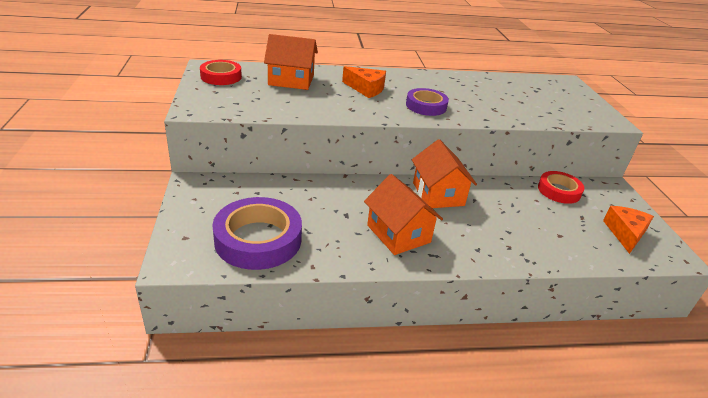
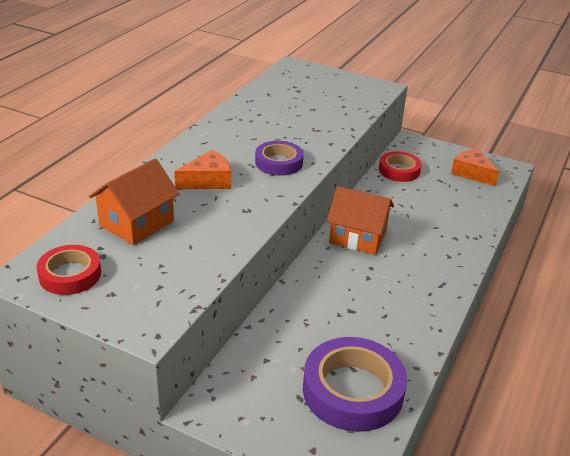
camera: 55 degrees left, 0 degrees up
orange house [364,174,443,255] -> none

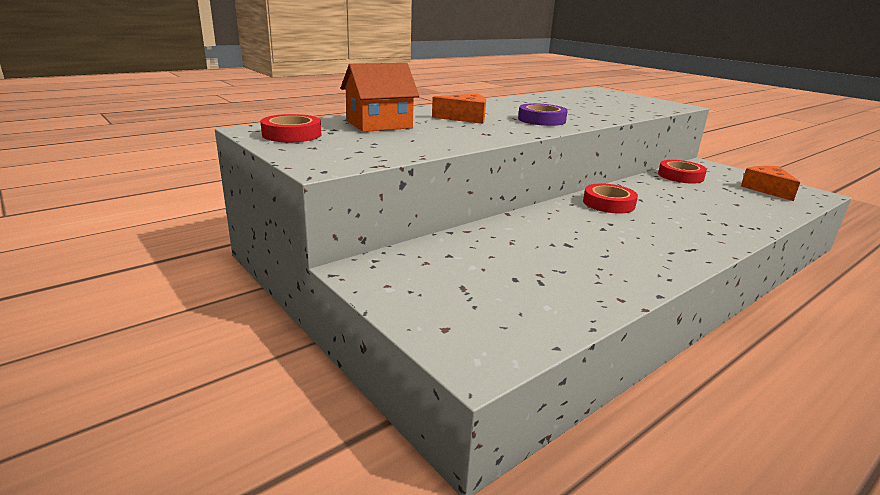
camera: 25 degrees right, 10 degrees down
purple tape [303,337,407,432] -> none
orange house [327,186,394,255] -> red tape [583,183,638,214]

